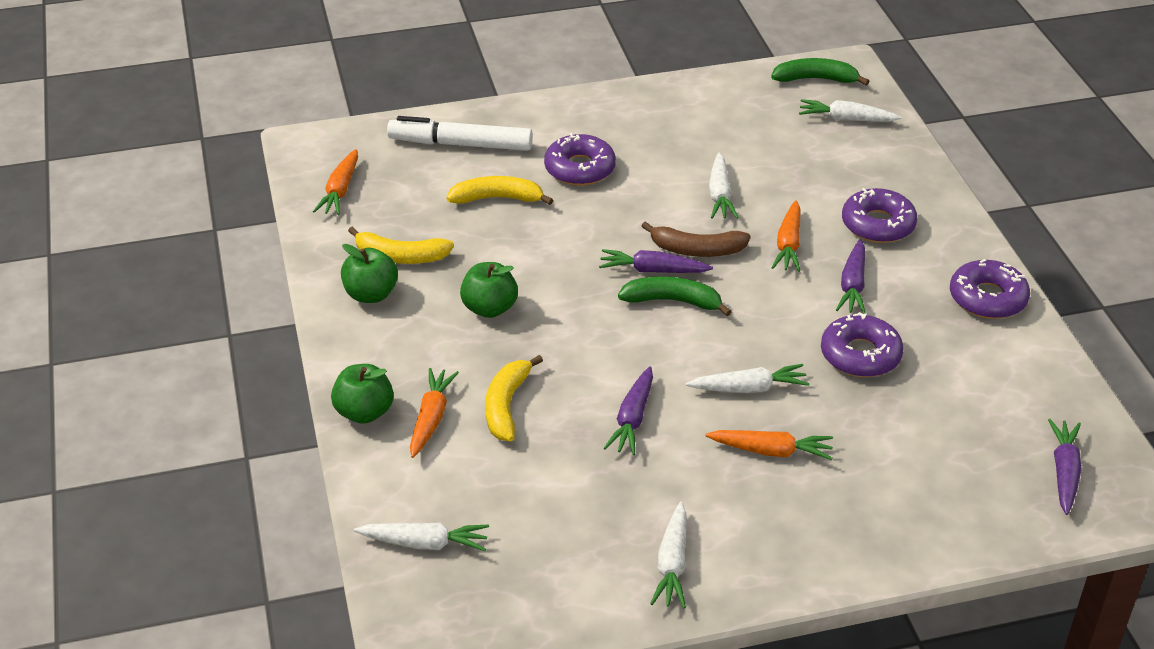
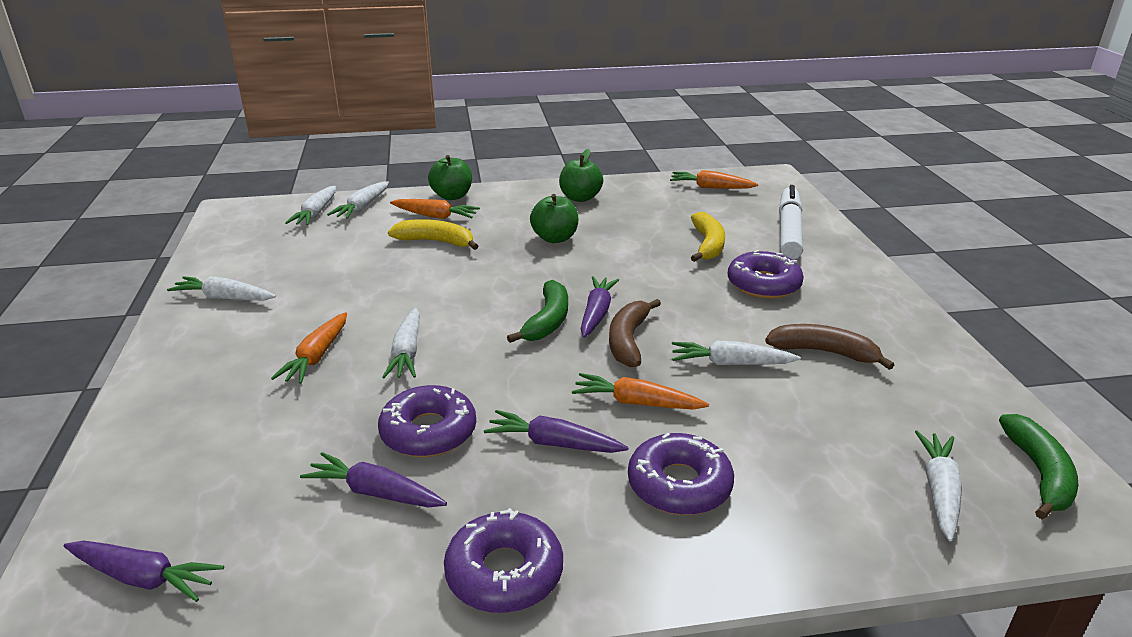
camera: 95 degrees right, 10 degrees down
yellow banana [348,227,454,264] -> none
purple carrot [604,366,653,455] -> purple carrot moved to [300,452,447,507]
none -> white carrot [327,181,389,219]
none -> brown banana [765,324,894,370]

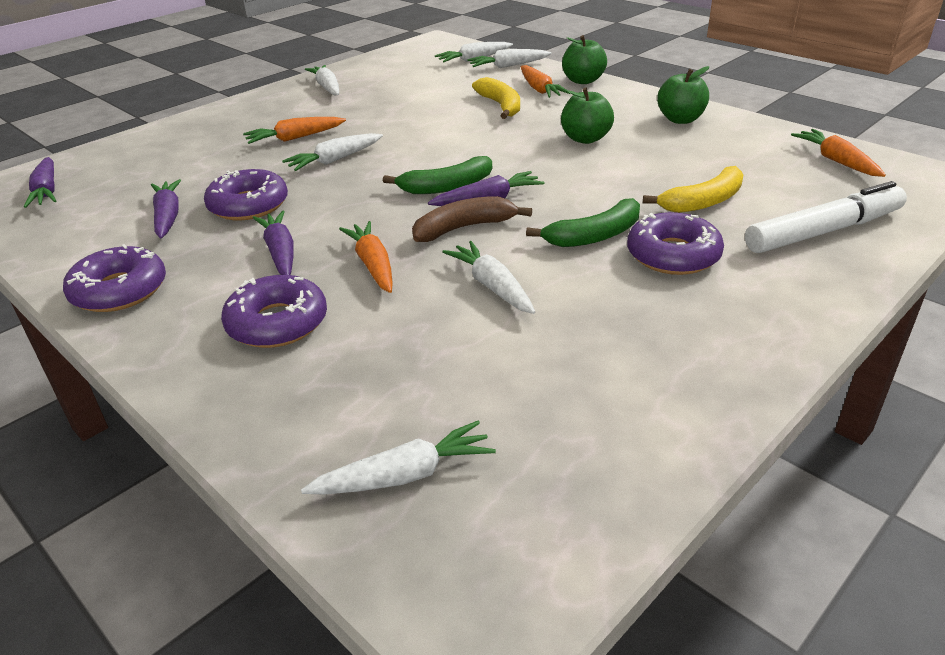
camera: 55 degrees right, 5 degrees up
brown banana [765,324,894,370] -> none
green banana [999,414,1078,519] -> green banana moved to [526,198,640,247]

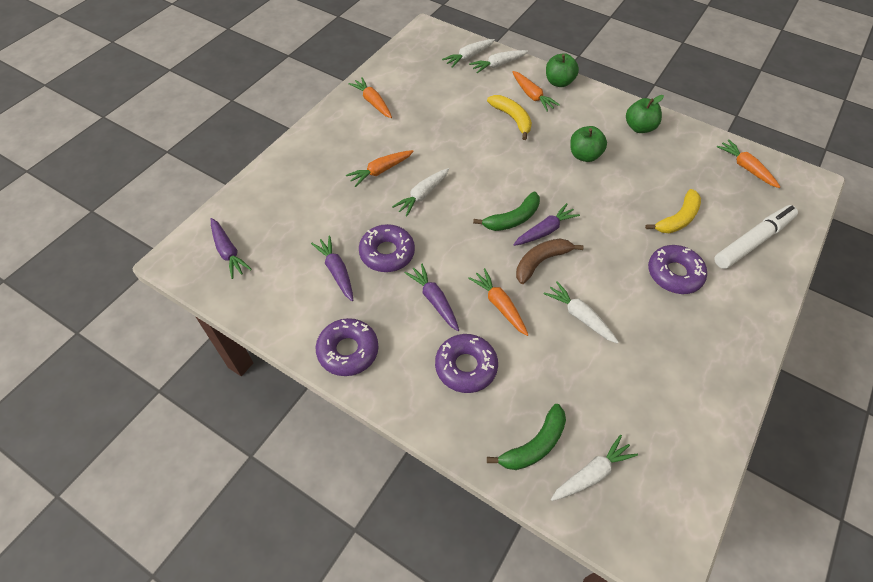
camera: 15 degrees left, 20 degrees up
white carrot [305,65,339,96] -> orange carrot [348,77,392,118]
green banana [526,198,640,247] -> green banana moved to [487,404,566,470]

